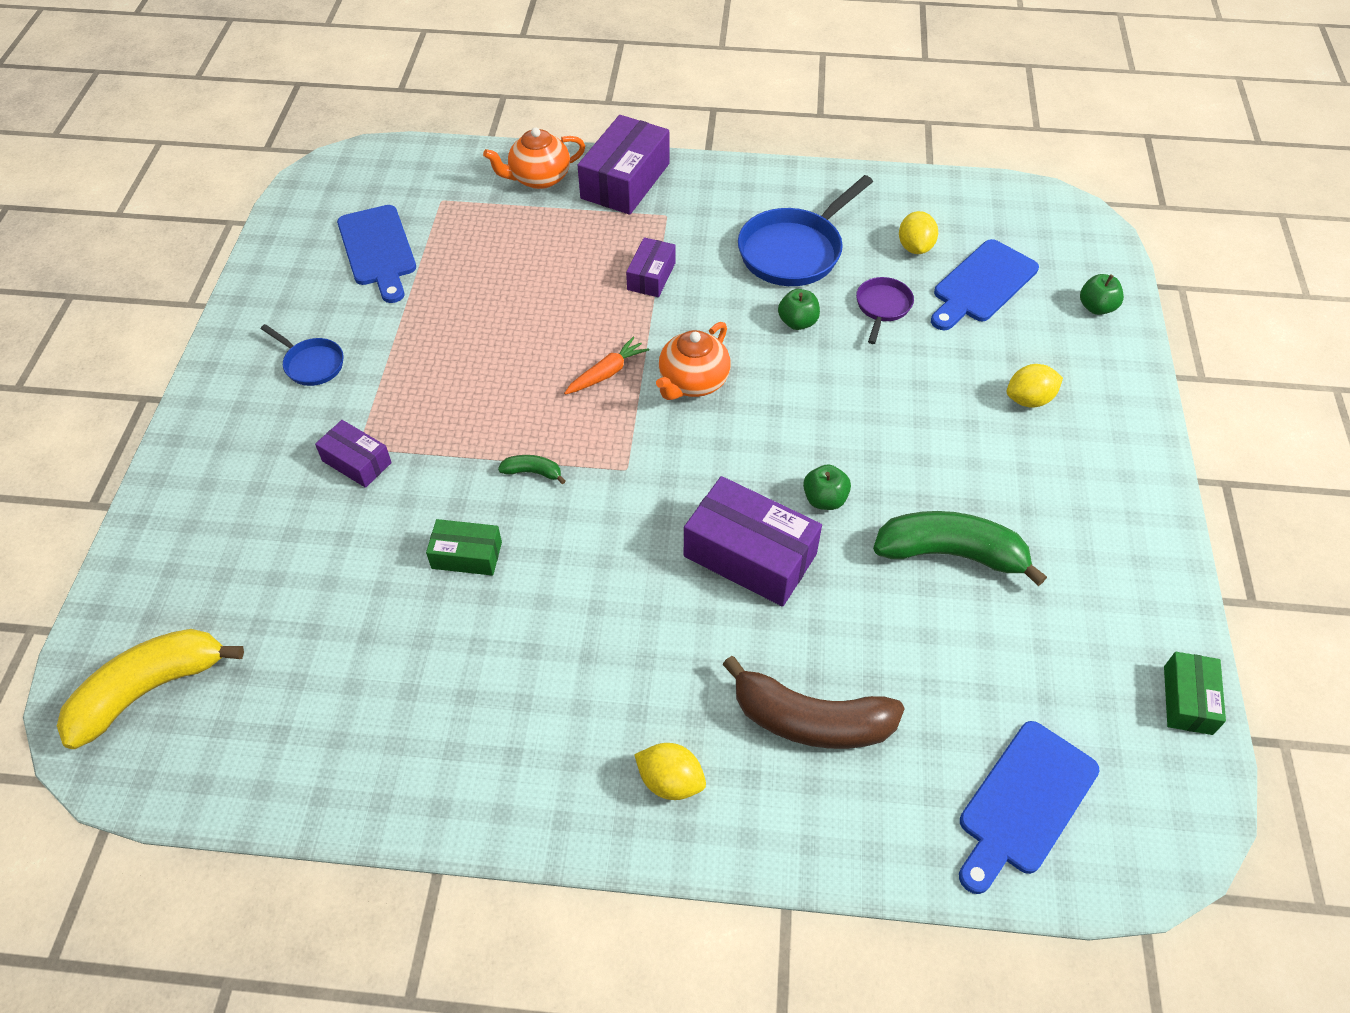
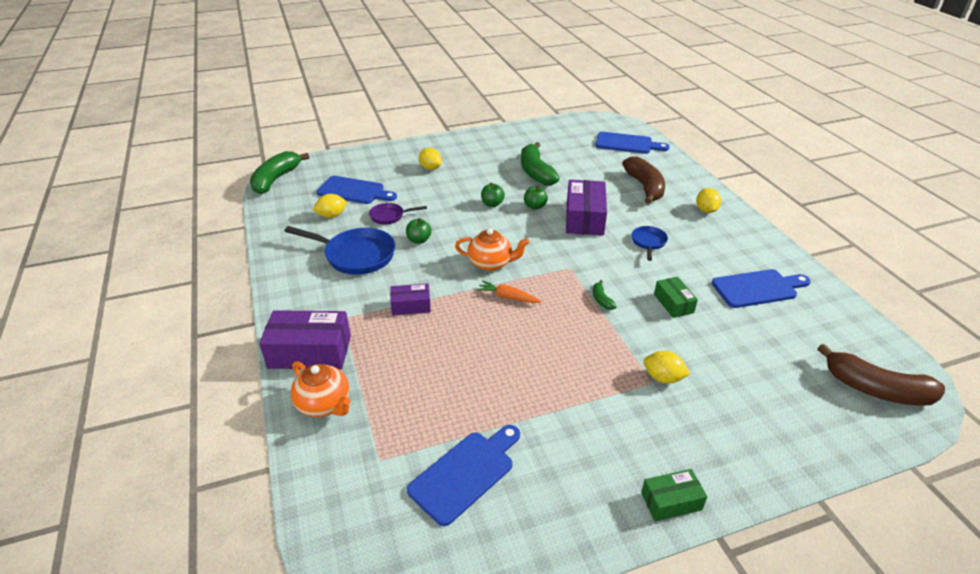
camera: 115 degrees left, 15 degrees down
yellow banana [57,629,244,749] -> brown banana [817,344,945,406]
blue pan [261,324,343,386] -> blue pan moved to [631,226,668,261]
purple box [315,420,392,488] -> yellow lemon [643,351,690,384]
green apple [1080,274,1124,315] -> green apple moved to [481,182,505,207]
green box [1164,652,1226,735] -> green box moved to [641,469,707,521]
none -> green banana [250,151,309,194]
none -> blue cutting board [712,269,810,308]

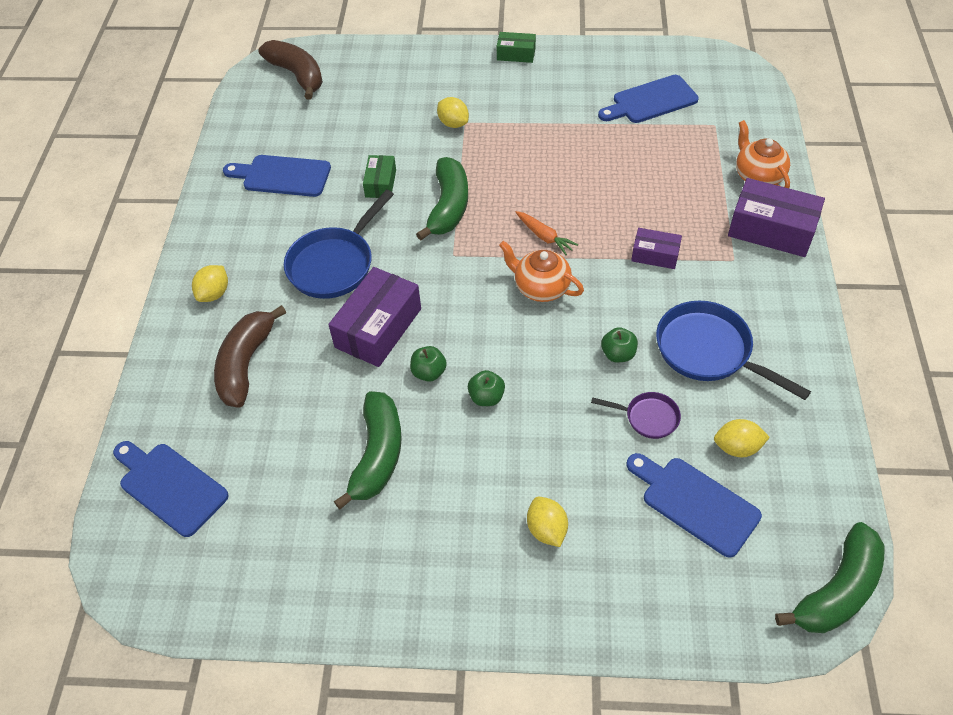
camera: 155 degrees left, 15 degrees up
green banana [593,280,617,310] -> green banana [416,157,468,240], size x2.30
blue pan [631,226,668,261] -> blue pan [284,190,394,299], size x1.88

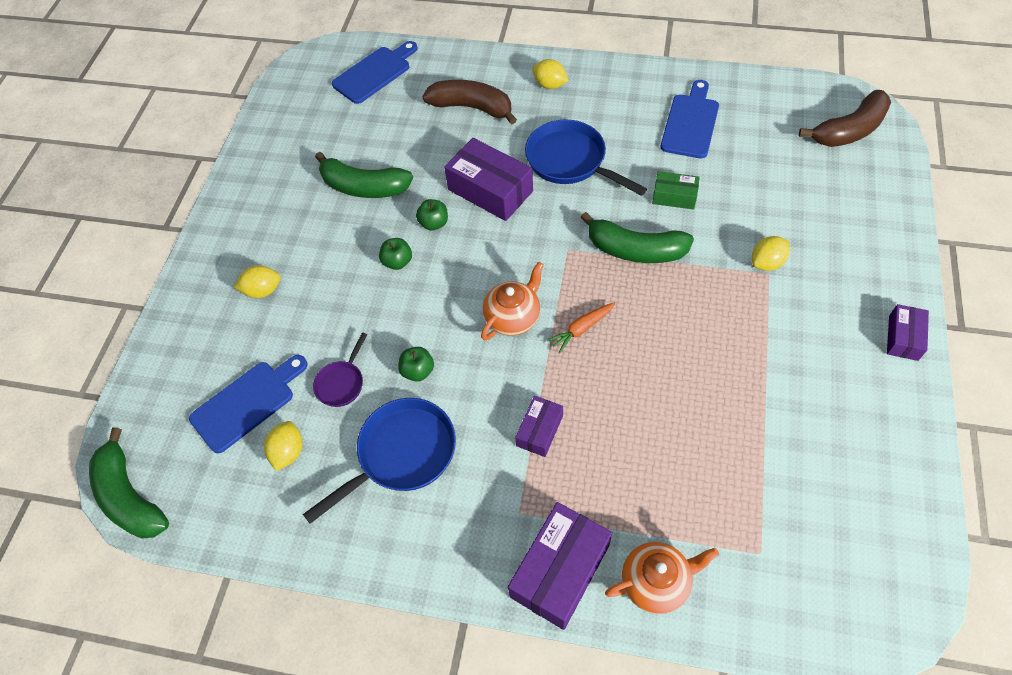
camera: 100 degrees right, 5 degrees up
green box [497,32,536,63] -> purple box [887,304,929,361]
blue cutting board [598,75,699,123] -> none

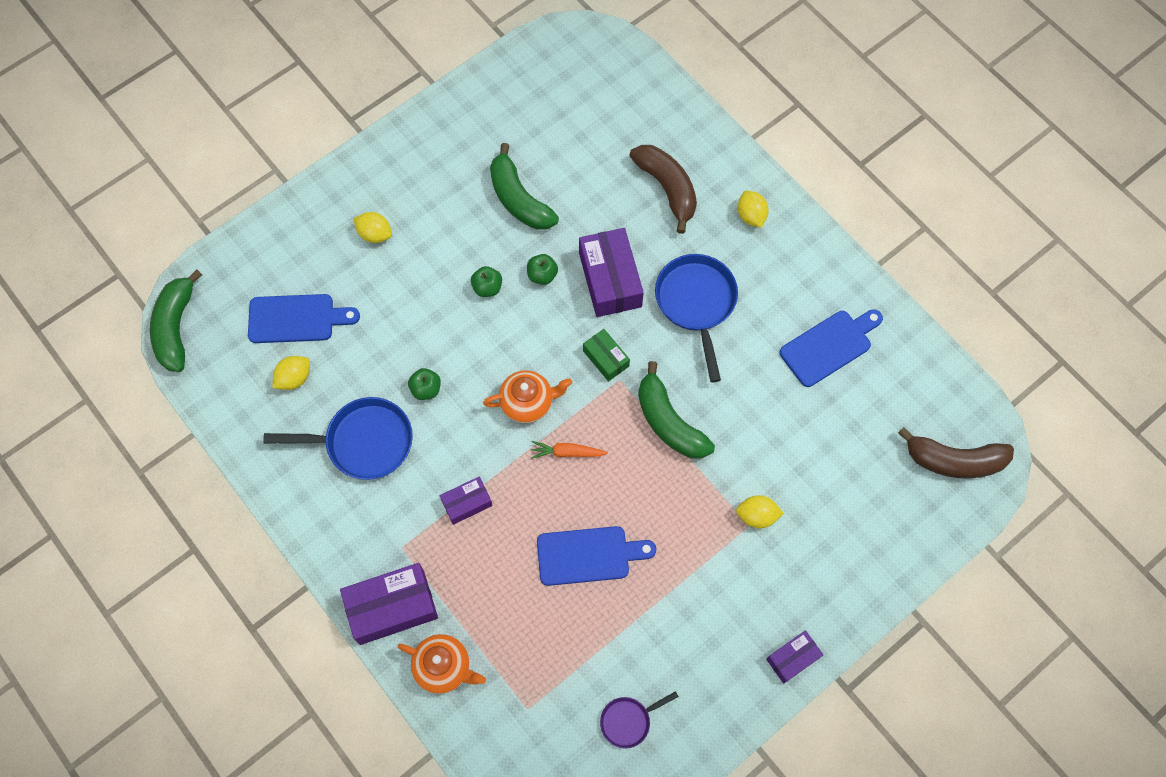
camera: 35 degrees right, 10 degrees up
purple pan [313,333,367,407] -> purple pan moved to [600,691,679,749]
blue cutting board [332,41,418,104] -> blue cutting board moved to [537,526,656,586]
green box [652,171,700,209] -> green box moved to [583,329,630,382]

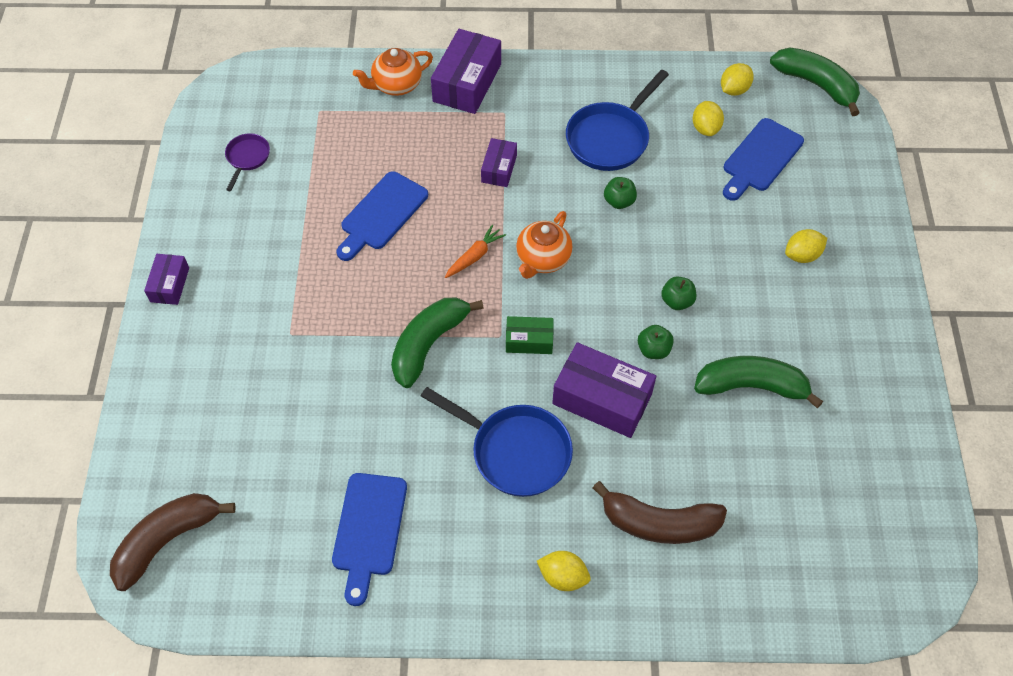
camera: 130 degrees right, 10 degrees down
green banana [638,361,715,459] -> green banana turned 60 degrees counterclockwise [391,298,484,388]
yellow lemon [736,495,784,528] -> yellow lemon moved to [721,63,754,96]

